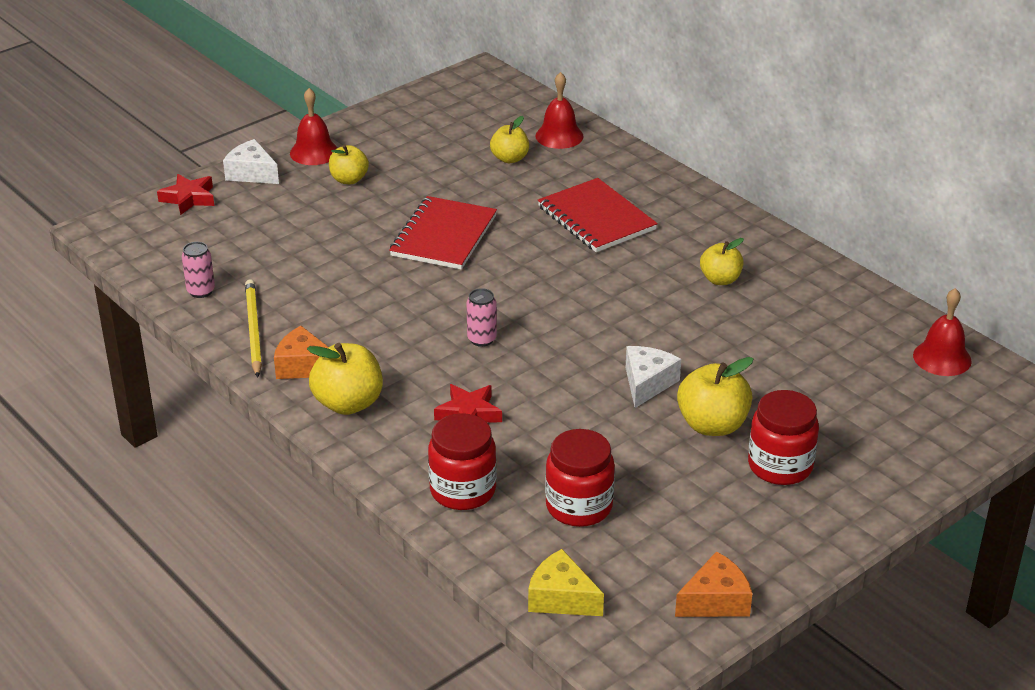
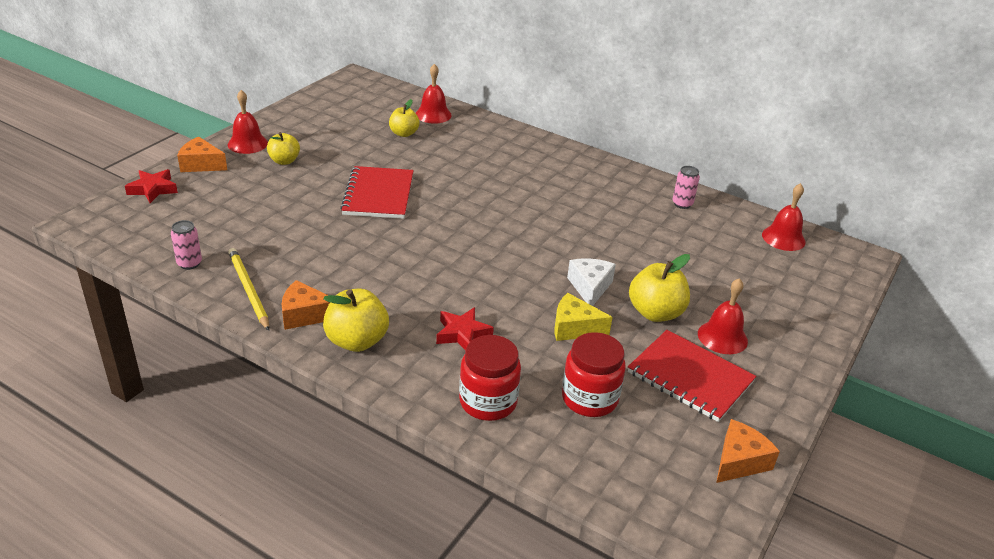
camera: 20 degrees left, 0 degrees up
white cheese [223,139,279,184] -> orange cheese [177,137,227,172]
pink can [466,288,497,347] -> pink can moved to [672,166,700,209]
yellow cheese [528,549,604,616] -> yellow cheese moved to [555,293,613,341]
red notebook [538,178,658,252] -> red notebook moved to [628,330,756,422]
yellow apple [700,238,744,285] -> none
red jar [748,390,819,485] -> red bell [698,278,748,354]

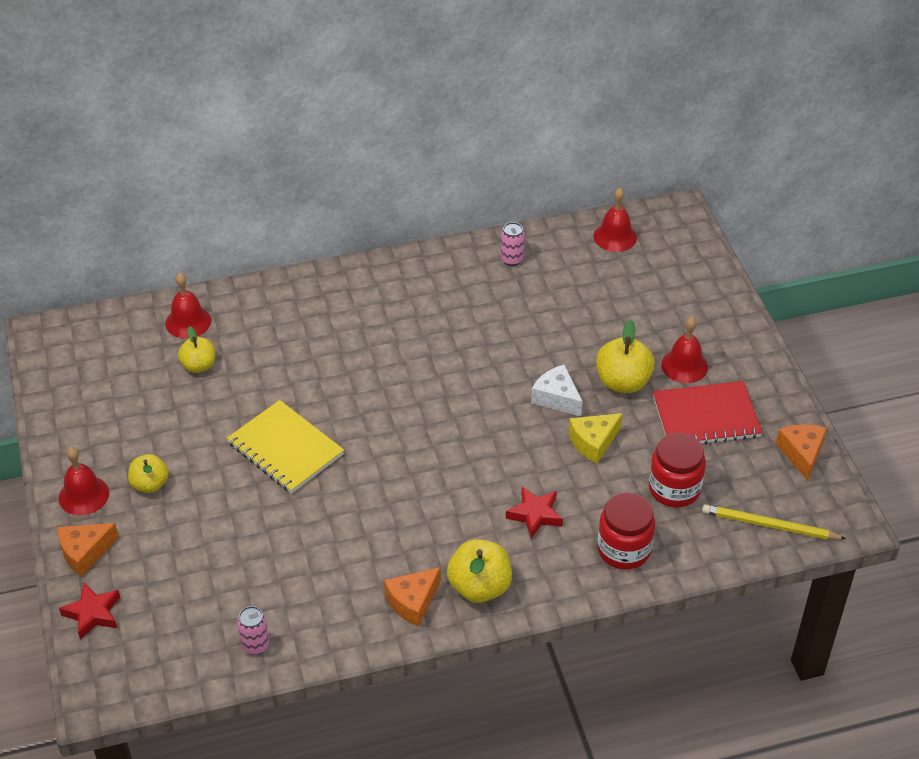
camera: 45 degrees left, 10 degrees up
yellow pencil [228,248,269,331] -> yellow pencil moved to [702,504,846,540]
red notebook [340,166,414,219] -> yellow notebook [227,400,344,493]

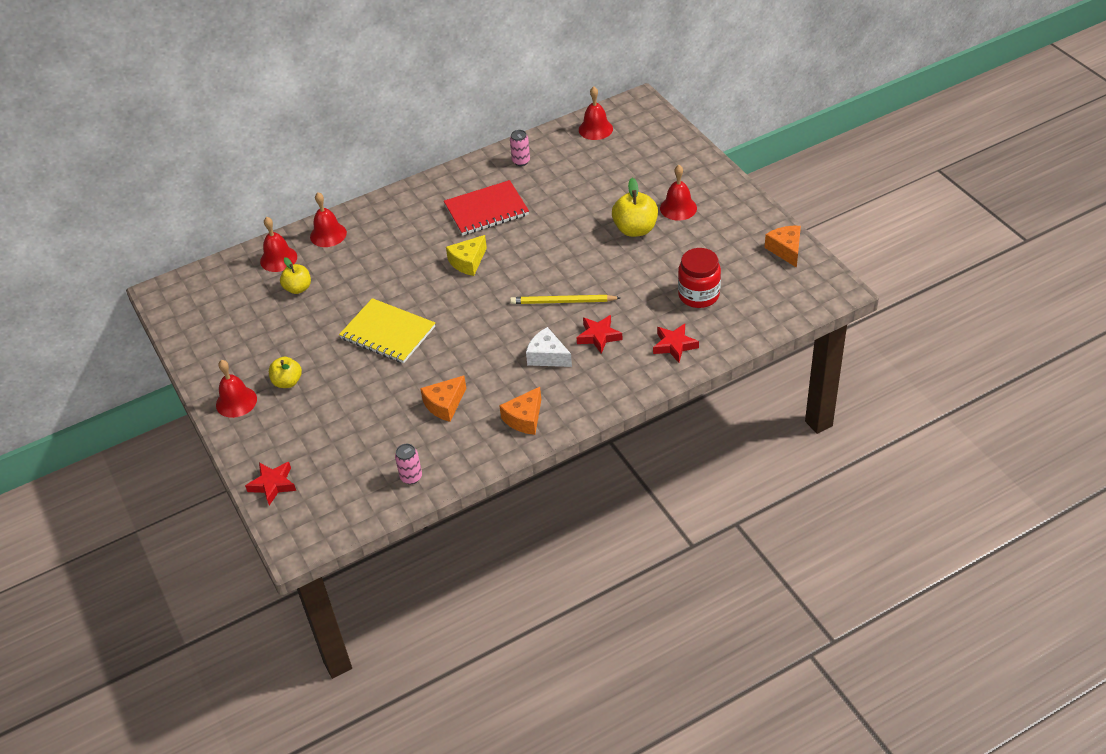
camera: 10 degrees left, 0 degrees up
orange cheese [58,523,119,577] -> orange cheese moved to [420,376,466,422]
yellow apple [447,539,512,603] -> none
white cheese [531,364,583,416] -> white cheese moved to [526,327,572,367]
yellow cheese [569,413,623,464] -> yellow cheese moved to [446,235,487,276]
red jar [597,493,655,570] -> red star [653,324,699,363]
red notebook [653,381,762,444] -> red notebook moved to [444,180,529,236]
yellow pencil [702,504,846,540] -> yellow pencil moved to [510,295,620,304]
none -> red bell [310,192,347,247]

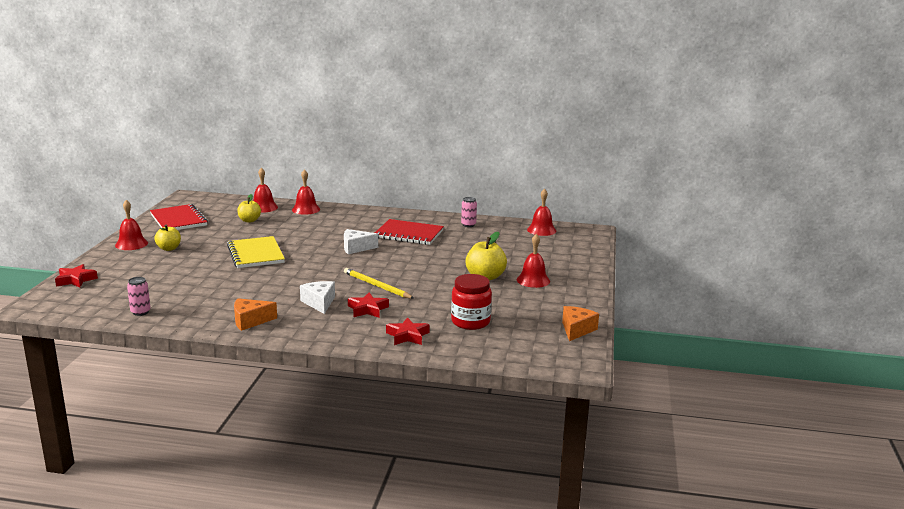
camera: 35 degrees right, 25 degrees down
orange cheese [420,376,466,422] -> none
yellow cheese [446,235,487,276] -> white cheese [344,229,378,254]
none -> red notebook [150,204,208,230]

